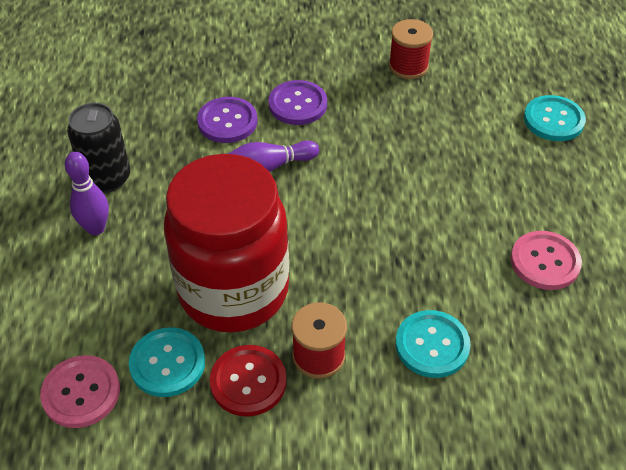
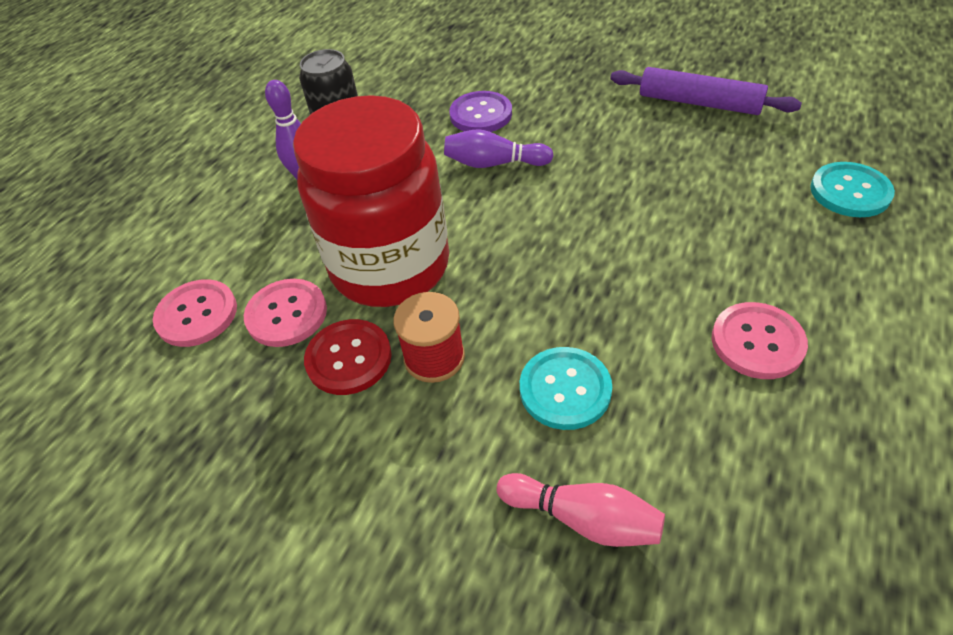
camera: 30 degrees right, 0 degrees up
turquoise button [129,327,205,397] -> pink button [244,279,327,347]
purple button [269,80,327,125] -> none
red spool [389,19,433,79] -> purple rolling pin [610,67,802,115]
none -> pink bowling pin [497,473,665,547]

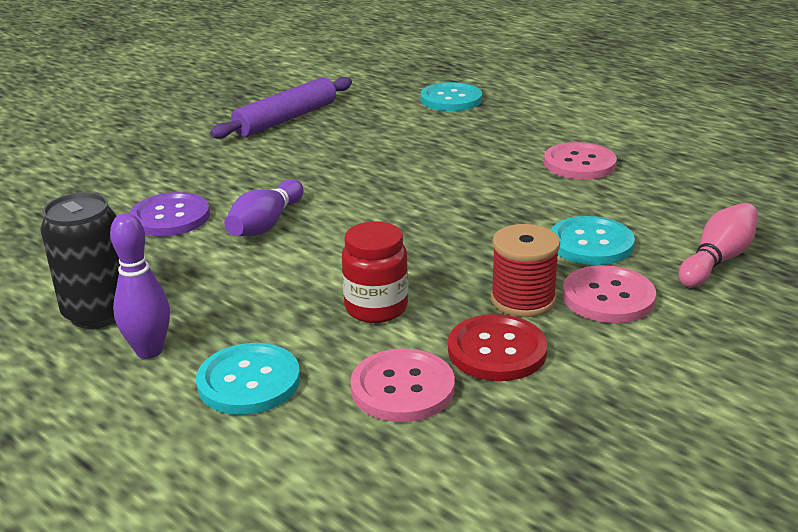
camera: 75 degrees left, 20 degrees down
pink button [153,279,237,347] -> pink button moved to [563,265,656,323]
red jar [293,95,449,307] -> red jar [342,221,408,323], size x0.44
none -> turquoise button [196,343,300,415]

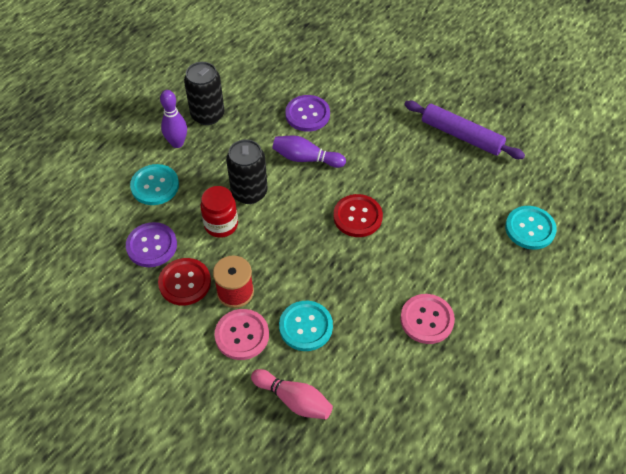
camera: 80 degrees right, 25 degrees up
pink button [350,348,455,422] -> purple button [126,222,177,267]
none -> black can [226,139,268,204]
none -> red button [333,194,383,237]

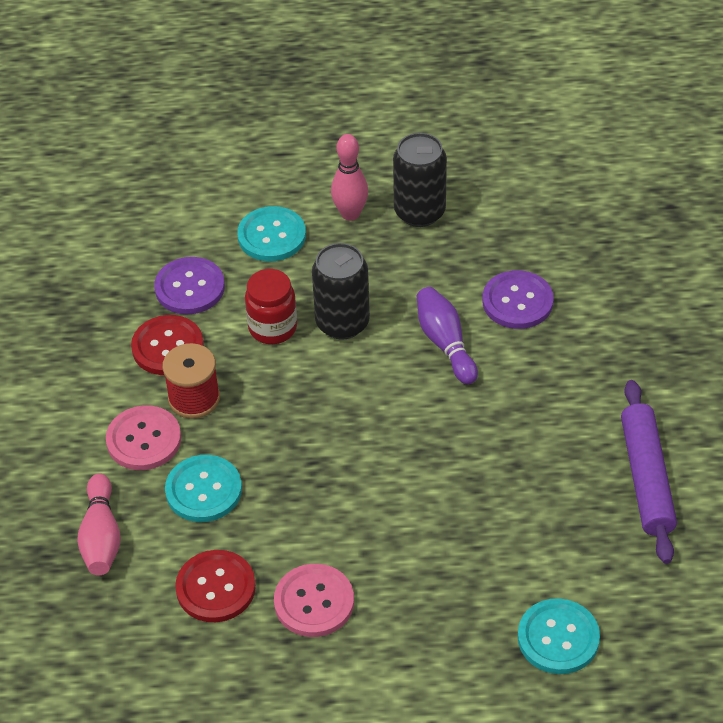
camera: 55 degrees right, 5 degrees down
purple bowling pin [160,90,187,148] -> pink bowling pin [331,134,368,221]
red button [333,194,383,237] -> red button moved to [175,550,256,622]

